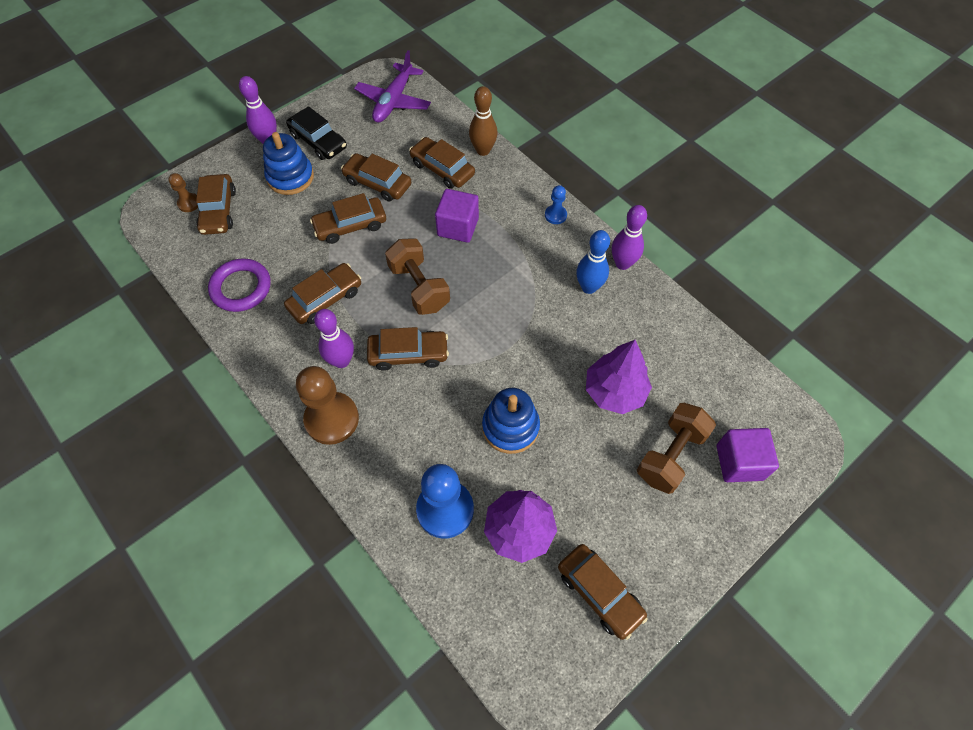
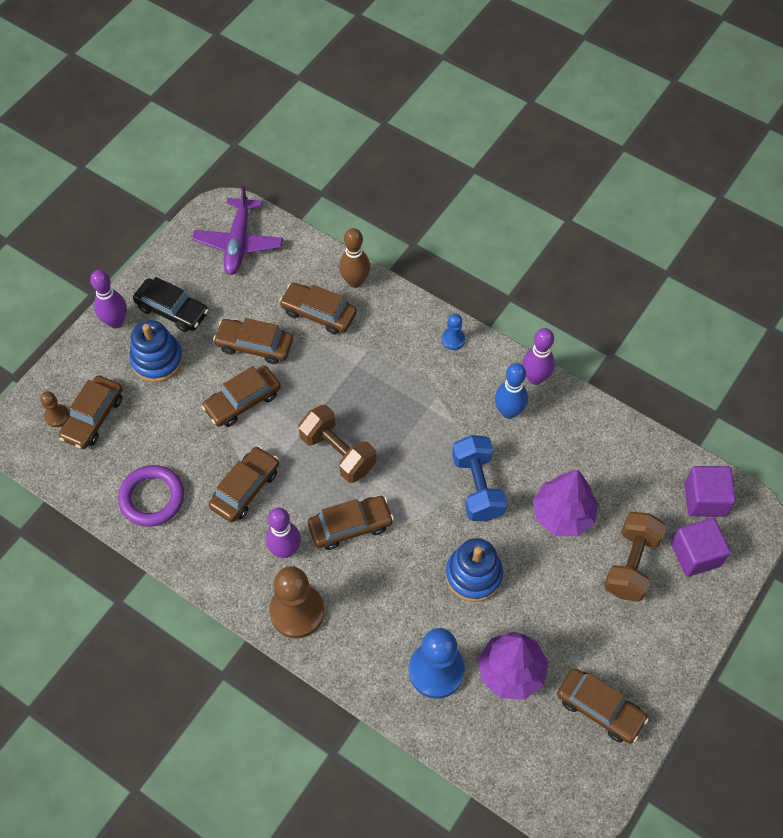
camera: 15 degrees left, 0 degrees up
brown car [196,174,236,235] -> brown car turned 45 degrees clockwise [59,375,123,449]
purple cube [435,189,479,243] -> purple cube moved to [684,466,736,517]
none -> blue dumbbell [452,435,507,521]

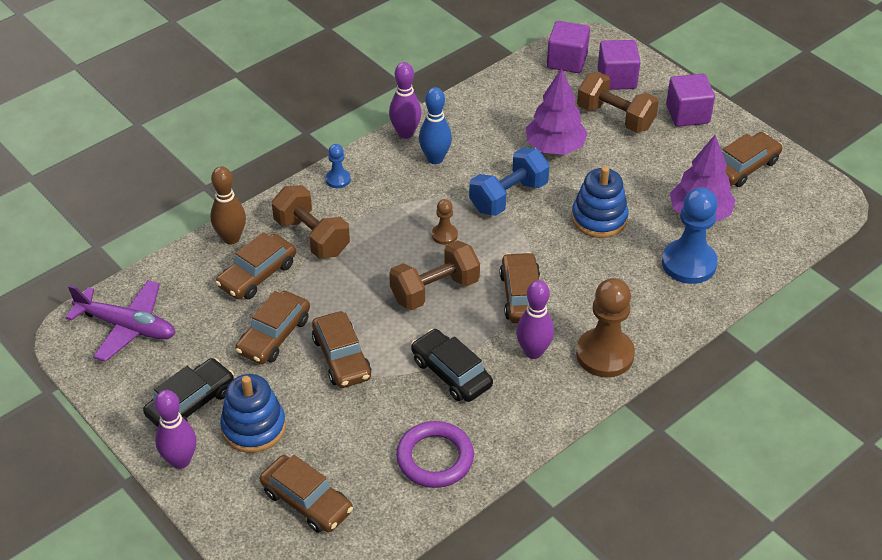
camera: 75 degrees left, 15 degrees down
brown pawn [40,391,70,427] -> brown pawn moved to [432,199,458,245]
brown car [209,446,279,522] -> black car [411,329,493,402]
blue dumbbell [452,435,507,521] -> blue dumbbell turned 45 degrees counterclockwise [469,147,550,216]
none -> brown dumbbell [272,185,350,259]
none -> purple cube [666,74,715,127]

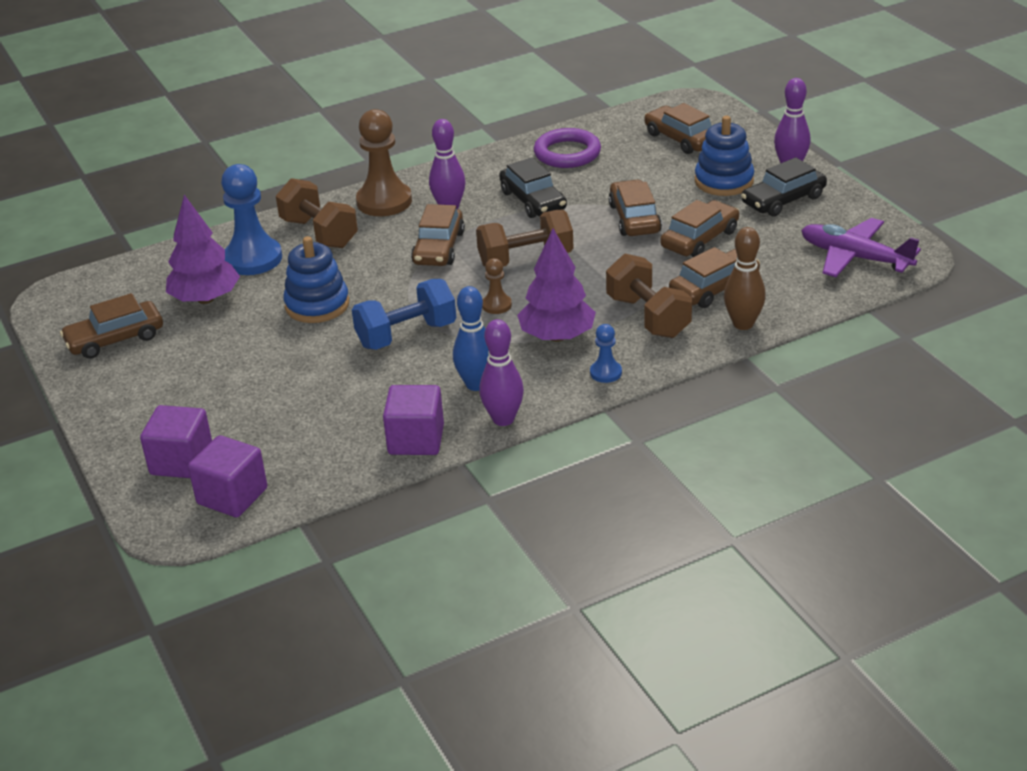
camera: 165 degrees left, 10 degrees down
purple tree [526,68,588,155] -> purple tree moved to [517,228,596,342]
brown dumbbell [577,72,659,133] -> brown dumbbell moved to [276,178,358,248]
purple cube [666,74,715,127] -> purple cube moved to [383,385,444,455]

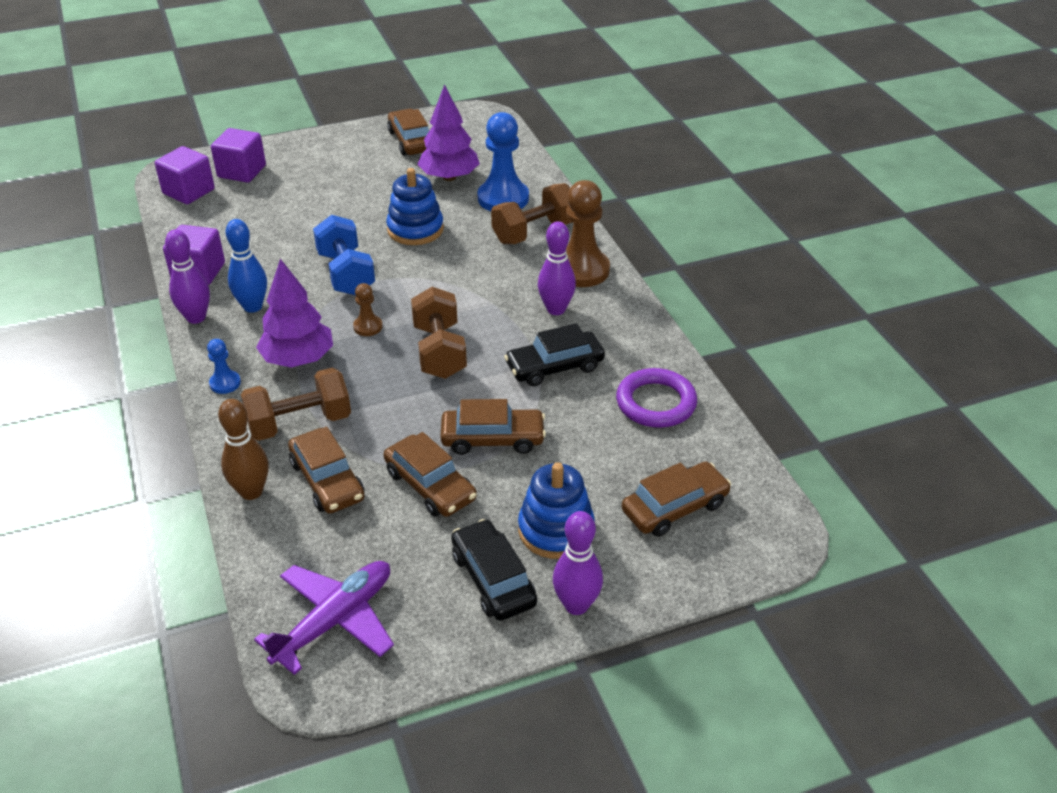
camera: 95 degrees right, 5 degrees up
brown car [411,204,465,266] -> none

